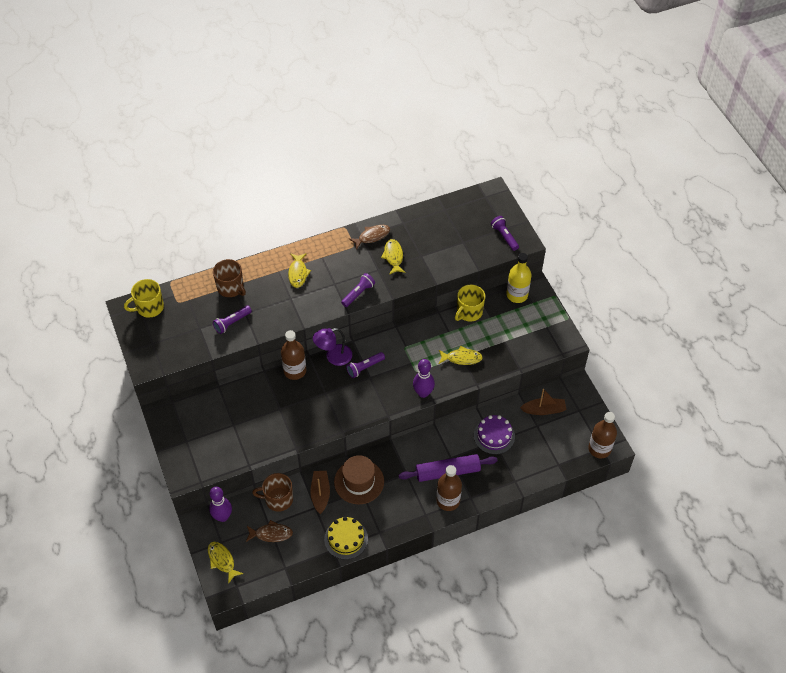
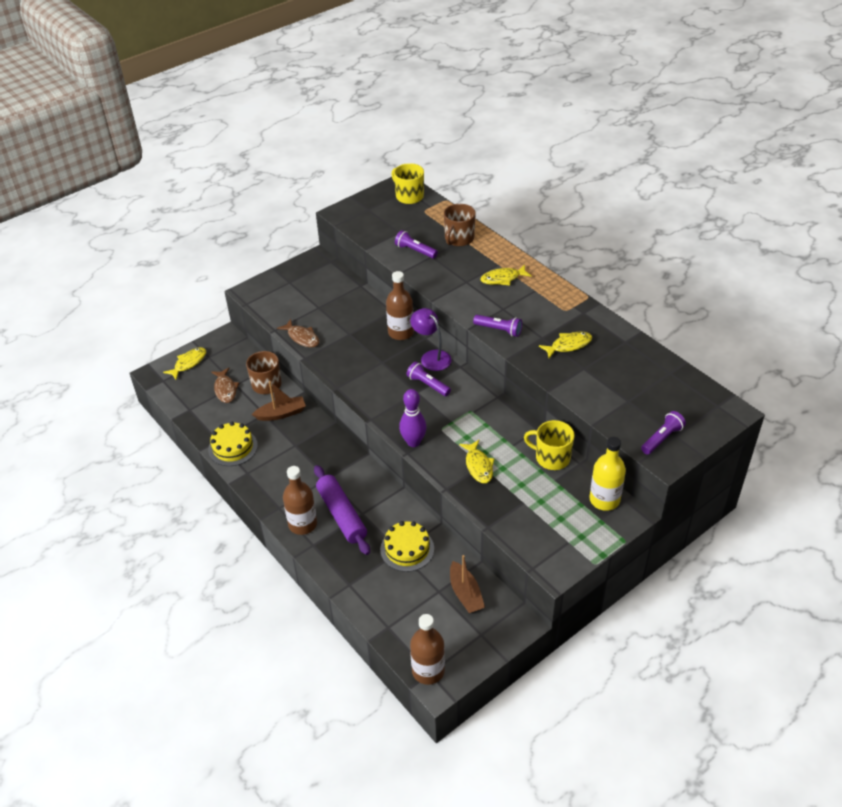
camera: 75 degrees right, 10 degrees down
purple bowling pin [209,487,232,522] -> none
brown hat [334,455,384,504] -> none
brown fish [349,225,390,250] -> brown fish moved to [277,319,319,347]
purple cake [474,415,515,454] -> yellow cake [380,521,434,572]

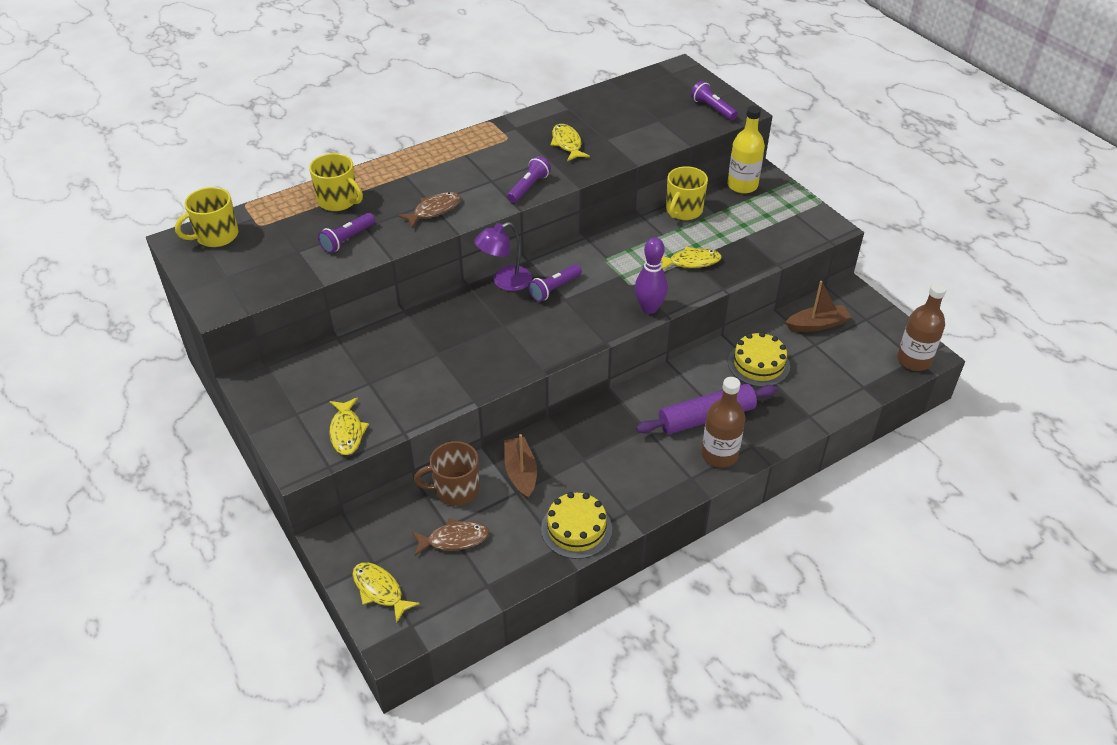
camera: 85 degrees left, 0 degrees up
brown fish [277,319,319,347] -> brown fish moved to [398,192,461,228]
brown bottle [386,271,414,340] -> none
brown mug [444,204,476,246] -> yellow mug [309,153,363,211]
yellow fish [480,265,532,286] -> yellow fish moved to [329,397,369,455]

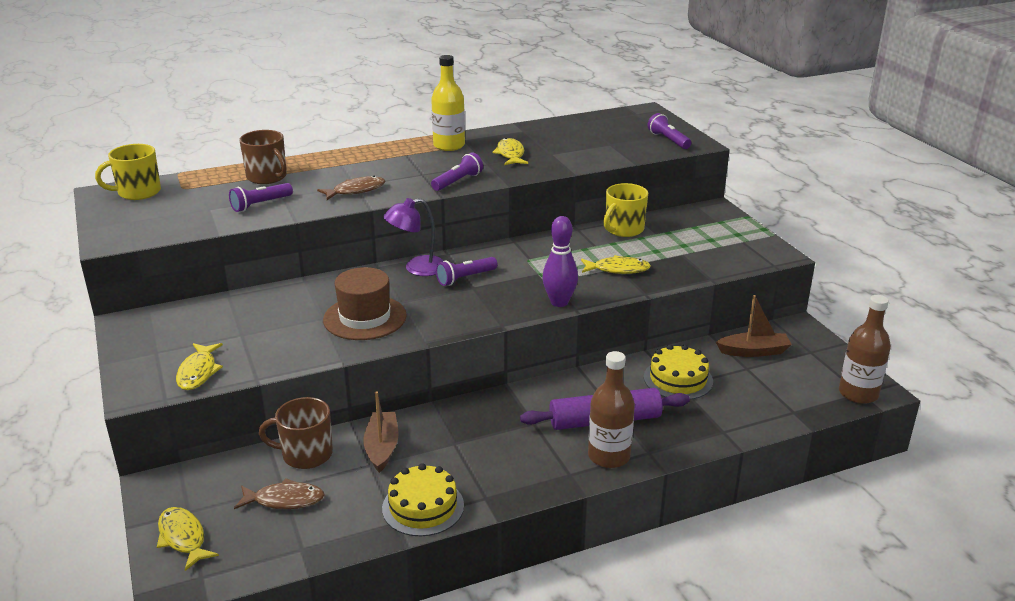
camera: 10 degrees right, 15 degrees down
yellow mug [309,153,363,211] -> brown mug [239,130,287,184]
yellow bottle [727,106,765,194] -> yellow bottle moved to [431,55,465,151]
none -> brown hat [323,267,407,340]

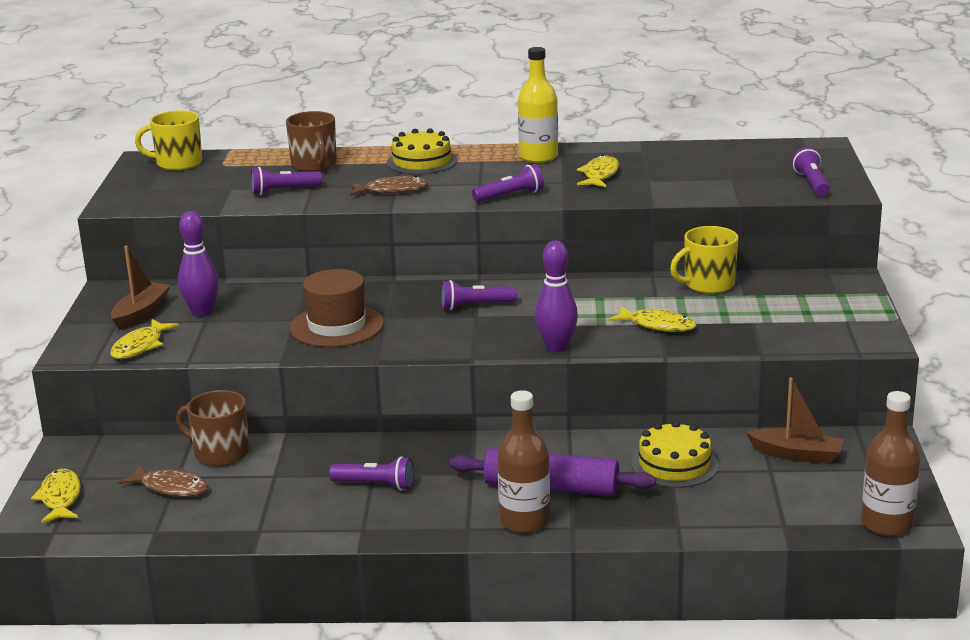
camera: 25 degrees right, 5 degrees down
brown boat [363,391,398,473] -> brown boat moved to [111,246,171,330]
yellow cake [382,463,464,536] -> yellow cake moved to [387,128,457,174]
purple lamp [383,198,444,276] -> none
none -> purple bowling pin [178,211,219,317]
none -> purple flashlight [329,457,414,490]

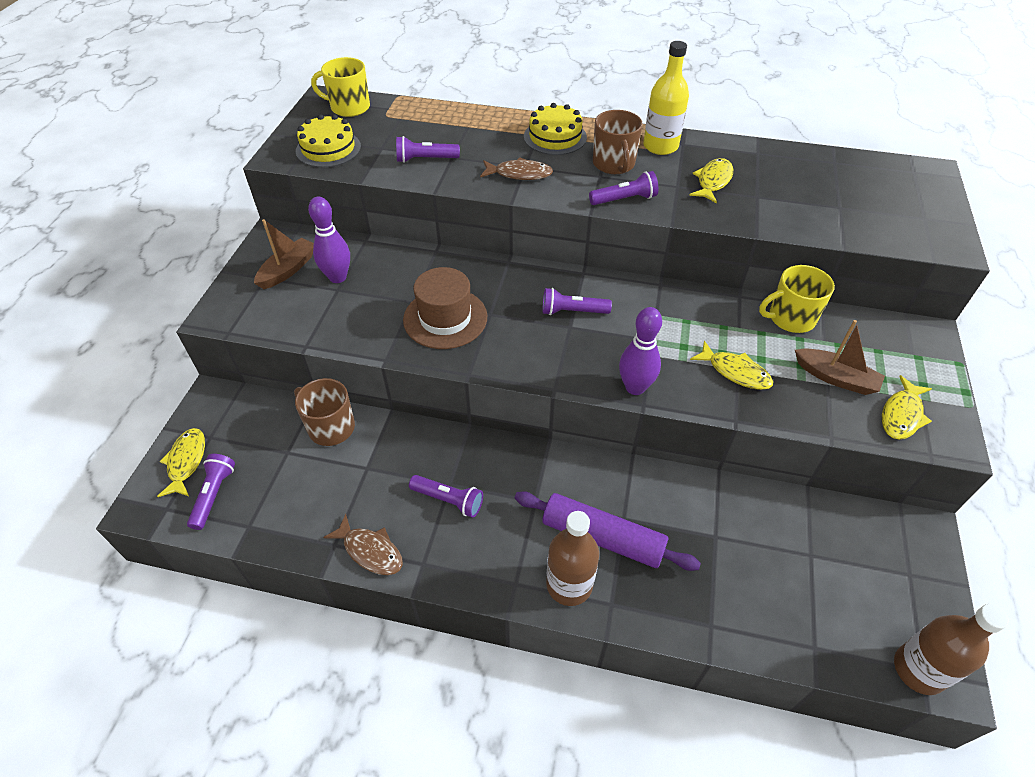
camera: 10 degrees right, 25 degrees up
yellow fish [110,319,179,359] -> yellow fish moved to [882,375,932,439]
brown fish [119,465,209,497] -> brown fish moved to [323,514,403,575]
brown mug [286,111,337,172] -> brown mug moved to [593,110,643,174]
yellow cake [632,421,718,488] -> yellow cake moved to [296,114,361,167]
brown boat [746,377,844,464] -> brown boat moved to [795,320,885,395]
purple flashlight [792,147,830,196] -> purple flashlight moved to [187,454,235,530]

